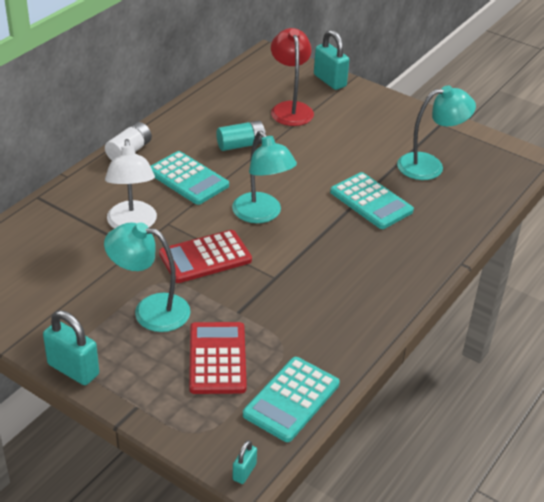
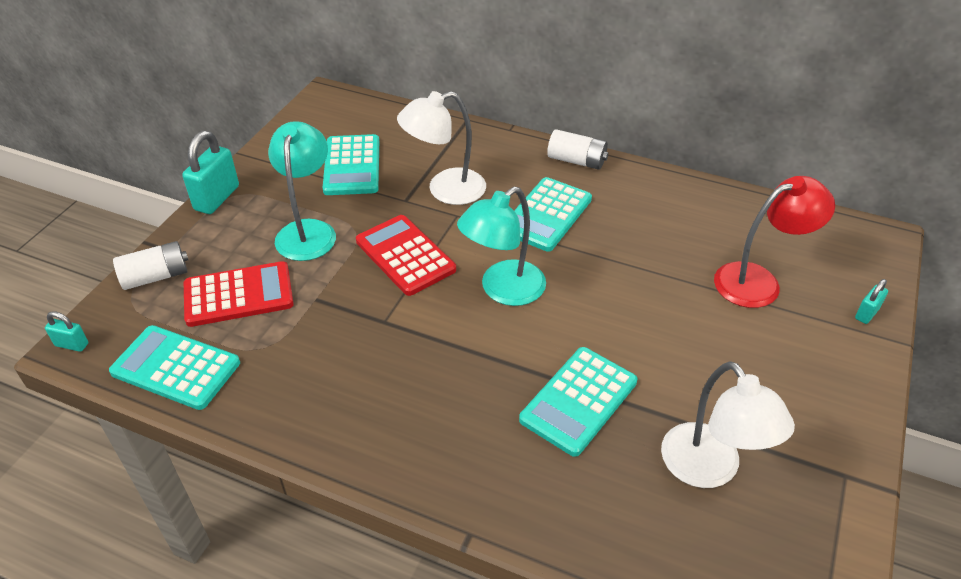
camera: 80 degrees right, 5 degrees up
turquoise battery [216,120,266,151] -> none
turquoise padlock [314,30,349,90] -> turquoise padlock [855,279,888,324], size x0.52
turquoise lamp [397,85,476,180] -> white lamp [661,361,795,488]
none -> white battery [113,241,188,290]
none -> turquoise calculator [322,134,379,195]

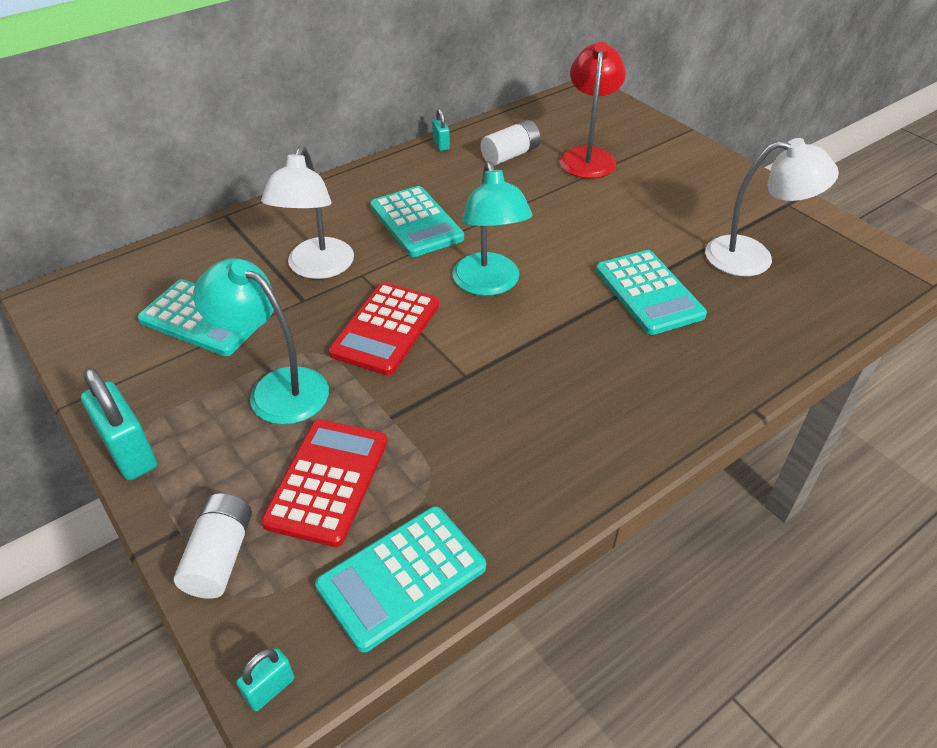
camera: 60 degrees left, 0 degrees up
red calculator [356,215,456,296] -> red calculator turned 60 degrees counterclockwise [329,282,439,375]
white battery [547,129,608,170] -> white battery moved to [481,120,541,165]
turquoise padlock [855,279,888,324] -> turquoise padlock moved to [432,108,450,151]

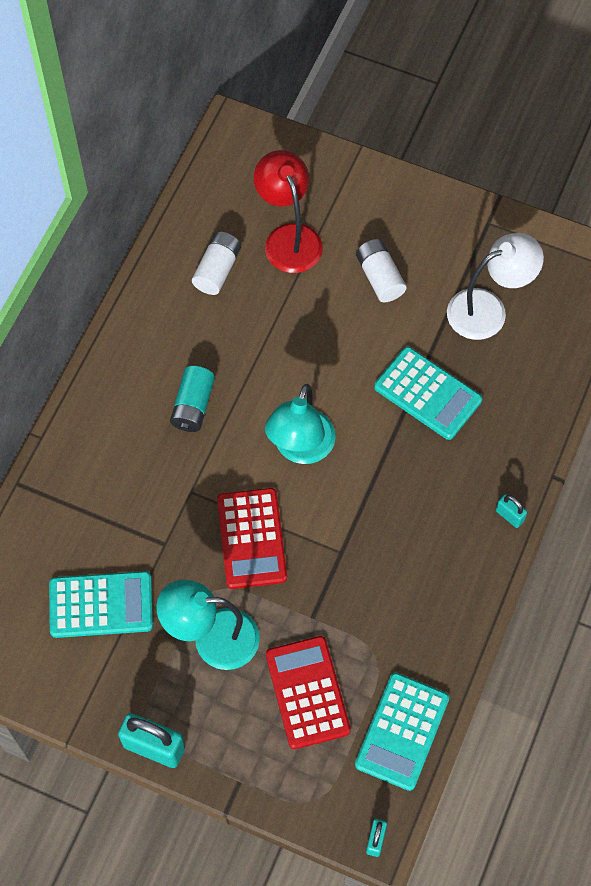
camera: 30 degrees left, 20 degrees up
white battery [174,493,252,599] -> white battery moved to [356,239,407,302]
white lamp [261,146,354,279] -> none
turquoise calculator [370,186,464,257] -> turquoise battery [170,366,215,432]
turquoise padlock [432,108,450,151] -> turquoise padlock moved to [496,494,527,528]
turquoise lamp [453,161,533,296] -> turquoise lamp turned 60 degrees clockwise [265,384,336,464]

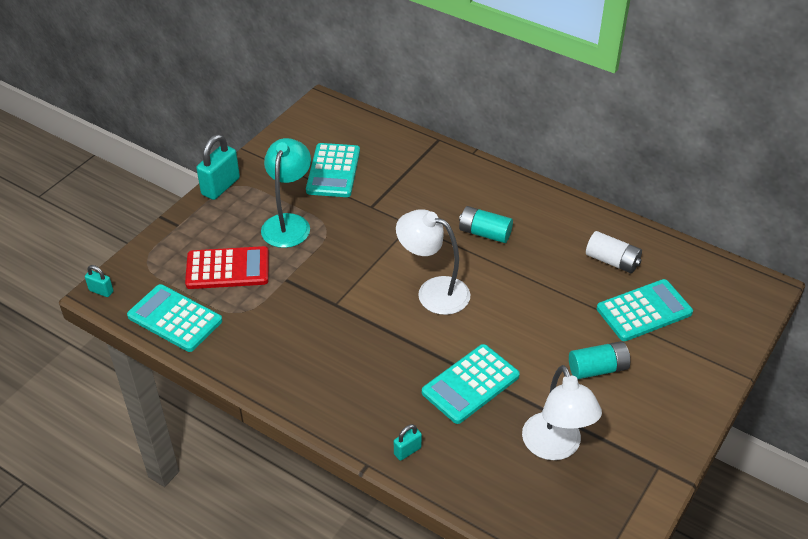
camera: 100 degrees right, 20 degrees down
red calculator [217,488,287,589] -> none
red lamp [254,150,323,273] -> turquoise calculator [597,279,693,341]
turquoise lamp [265,384,336,464] -> white lamp [396,209,470,315]
white battery [356,239,407,302] -> turquoise battery [569,341,630,379]
turquoise padlock [496,494,527,528] -> turquoise padlock moved to [394,424,422,461]

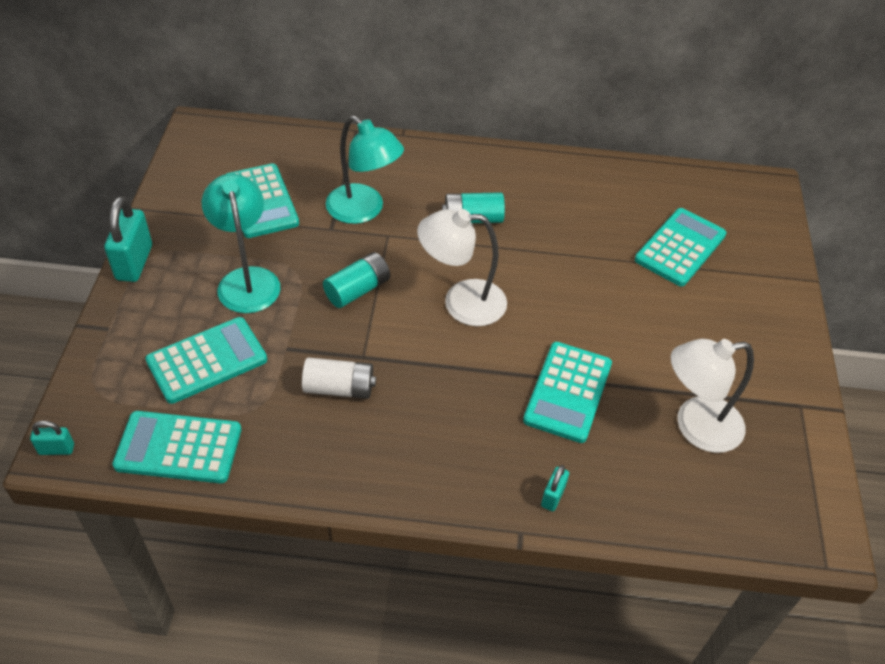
camera: 30 degrees left, 5 degrees up
red calculator [185,246,269,289] -> turquoise calculator [145,317,267,404]
white lamp [522,365,602,460] -> white lamp turned 120 degrees clockwise [670,339,754,453]
turquoise battery [569,341,630,379] -> turquoise battery moved to [323,252,390,308]
white battery [586,231,642,273] -> white battery moved to [302,357,376,399]
none -> turquoise lamp [326,116,404,224]

